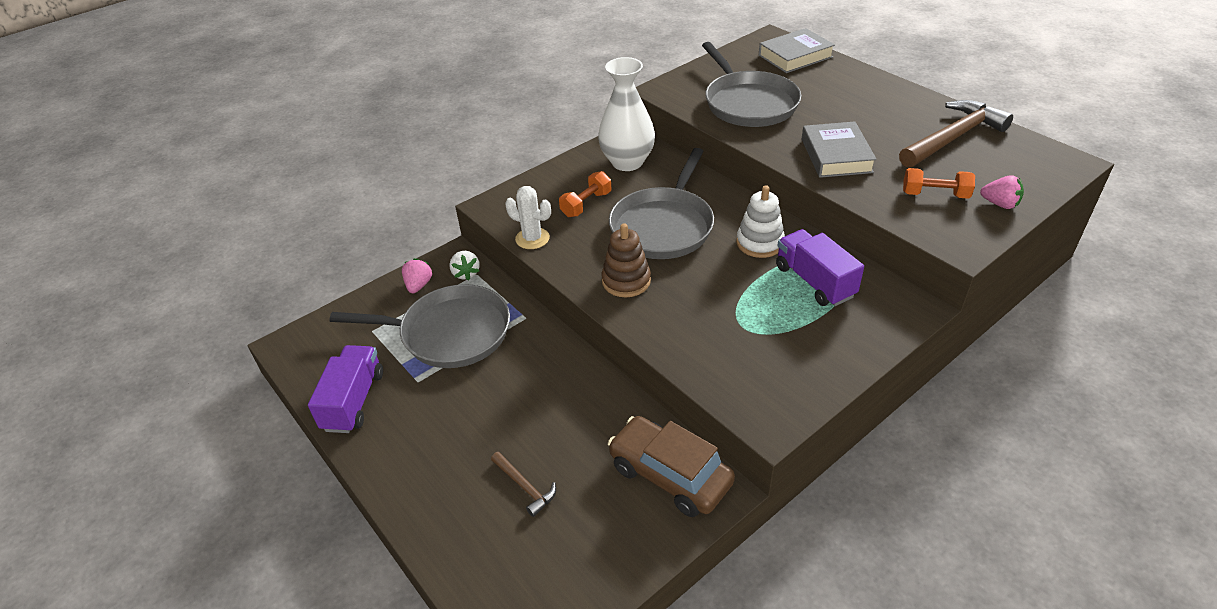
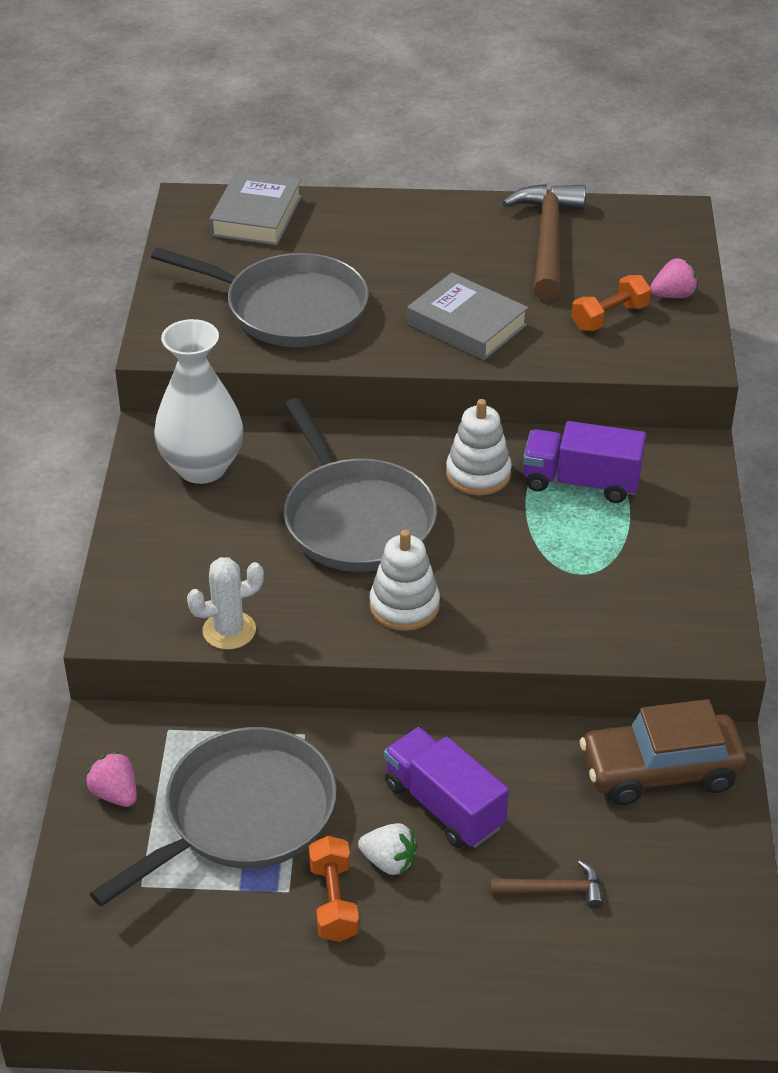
camera: 50 degrees left, 0 degrees up
purple truck [308,345,383,433] -> purple truck moved to [384,727,509,848]
white strawberry [449,251,480,281] -> white strawberry moved to [358,823,417,876]
orange dumbbell [559,171,611,217] -> orange dumbbell moved to [309,836,359,942]
brown stacking toy [601,223,651,297] -> white stacking toy [370,530,440,631]

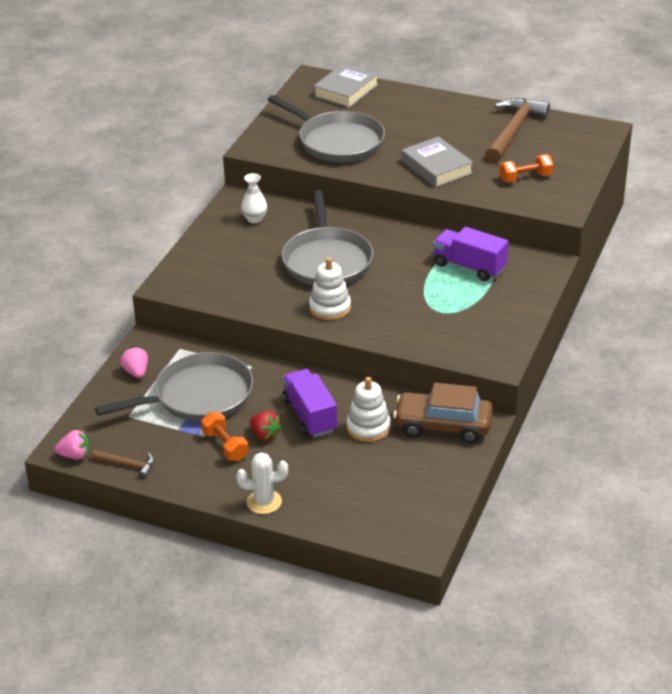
camera: 20 degrees right, 5 degrees down
white vase [154,319,243,484] -> white vase [241,173,267,223], size x0.50
white cactus [187,557,264,650] -> white cactus moved to [236,452,288,514]
orange dumbbell [309,836,359,942] -> orange dumbbell turned 45 degrees counterclockwise [201,412,248,461]
white strawberry [358,823,417,876] -> red strawberry [250,411,282,441]
white stacking toy [446,399,512,496] -> white stacking toy moved to [346,377,391,442]
brown hammer [490,860,603,909] -> brown hammer moved to [91,450,154,479]
pink strawberry [650,258,698,298] -> pink strawberry moved to [54,430,90,460]

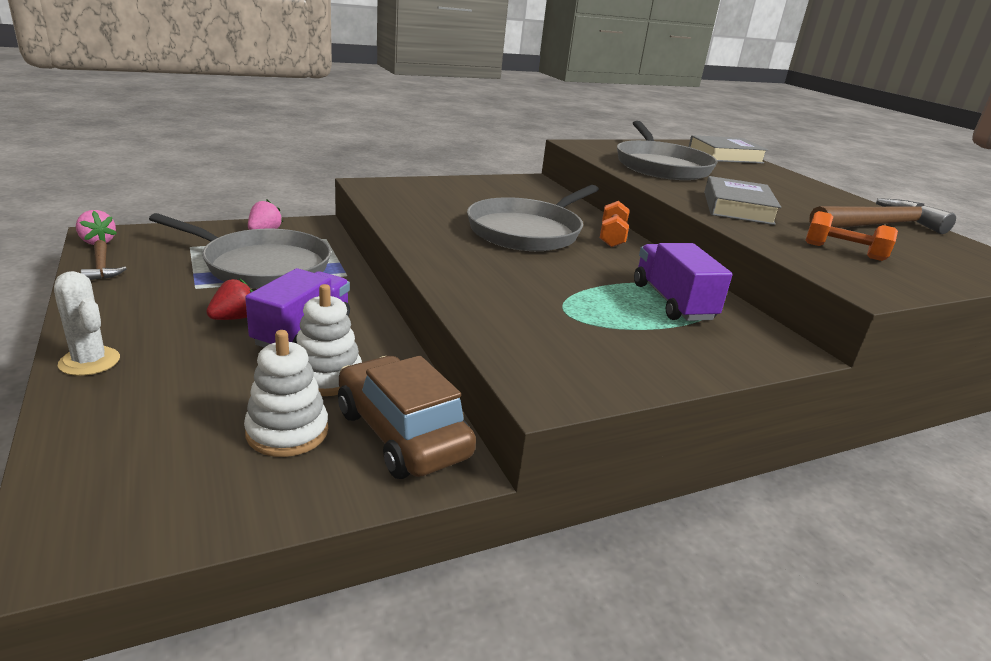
camera: 40 degrees right, 10 degrees down
orange dumbbell [201,412,248,461] -> orange dumbbell moved to [600,201,630,247]
white vase [241,173,267,223] -> none
red strawberry [250,411,282,441] -> red strawberry turned 135 degrees counterclockwise [206,278,253,320]
white stacking toy [309,257,351,320] -> white stacking toy moved to [244,330,328,457]

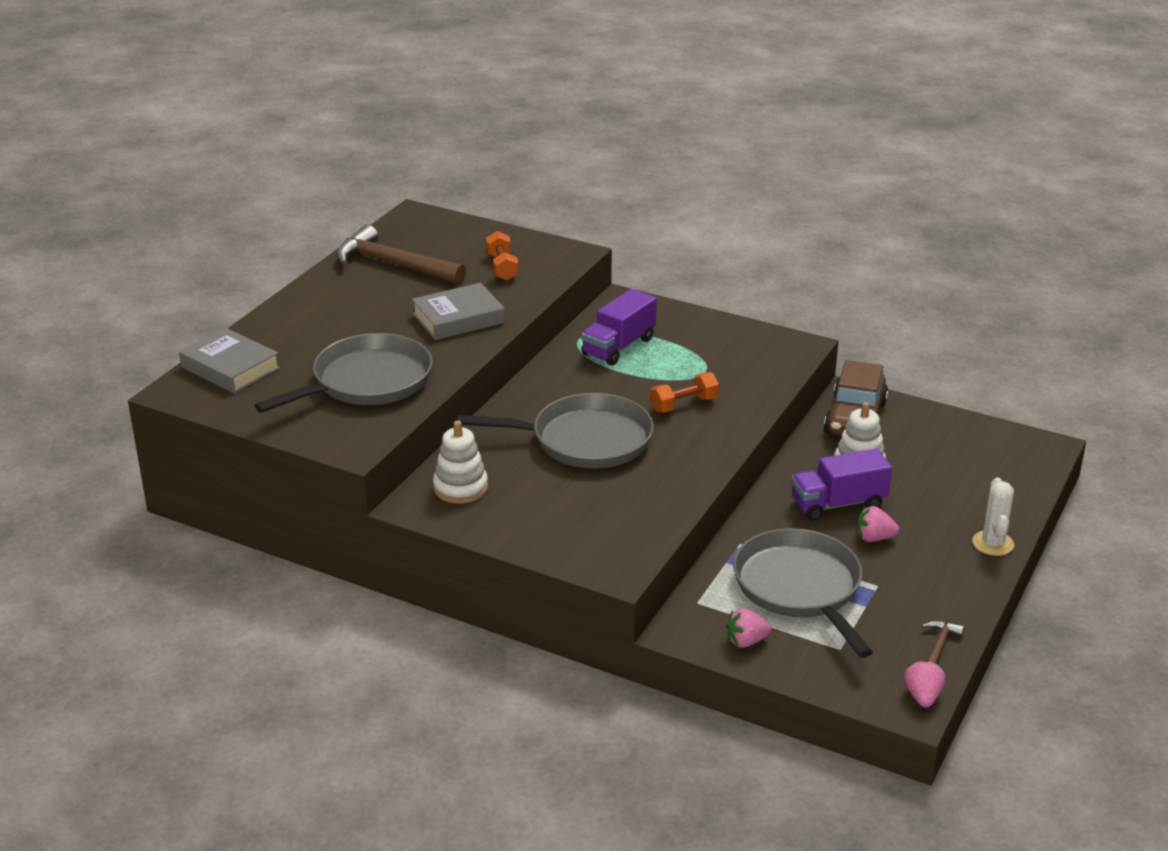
camera: 125 degrees left, 5 degrees up
red strawberry [206,278,253,320] -> pink strawberry [857,506,899,542]
white stacking toy [244,330,328,457] -> white stacking toy moved to [433,420,488,504]
orange dumbbell [600,201,630,247] -> orange dumbbell moved to [650,372,719,413]

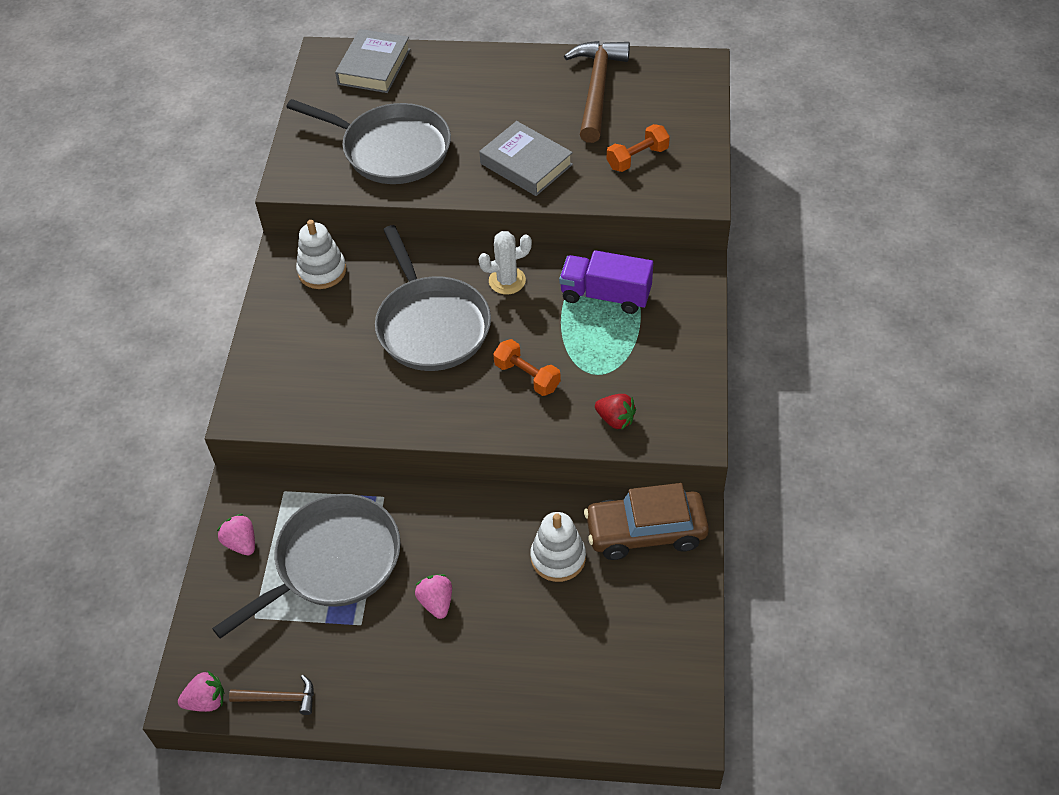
camera: 70 degrees right, 20 degrees up
purple truck [791,449,892,521] -> none
white cactus [972,477,1014,556] -> white cactus moved to [478,231,532,295]
none -> red strawberry [595,394,636,430]

